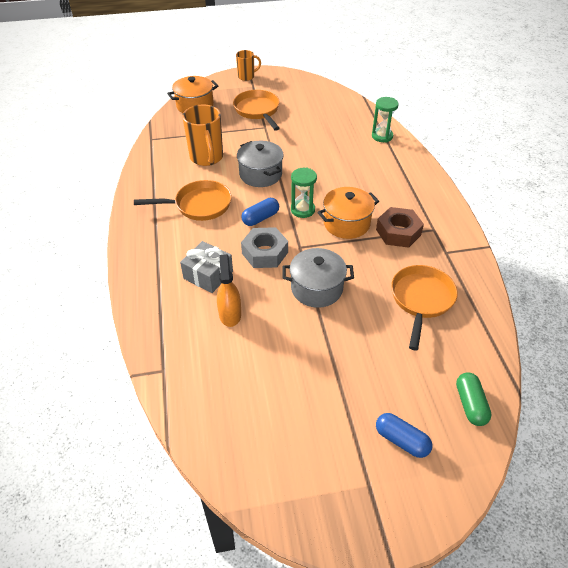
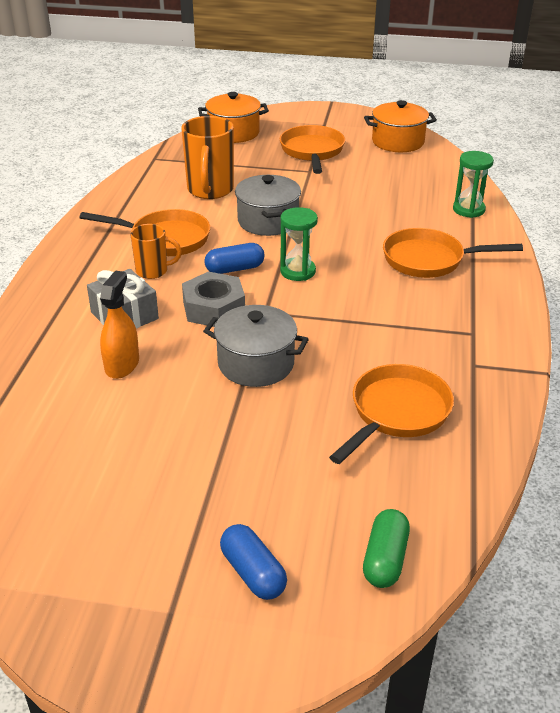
camera: 20 degrees right, 10 degrees down
orange mug [236,50,261,81] -> orange mug moved to [130,224,182,279]
orange pot [318,187,379,239] -> orange pot moved to [364,100,437,152]
brown nut [376,207,424,248] -> none
none -> orange pan [383,228,523,278]

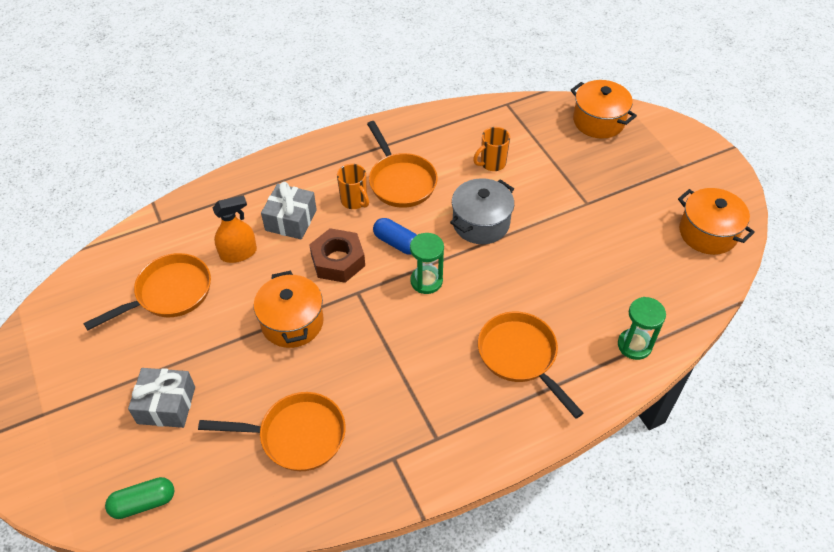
camera: 55 degrees right, 15 degrees up
orange mug [182,116,234,199] -> orange mug [473,127,510,171], size x0.58
grey nut [182,271,245,327] -> brown nut [309,228,365,283]
grey pot [203,305,309,387] -> orange pot [254,271,324,348]
blue capsule [220,524,287,600] -> none
orange pan [280,125,345,174] -> orange pan moved to [83,253,211,330]
none -> grey gift [128,368,195,428]

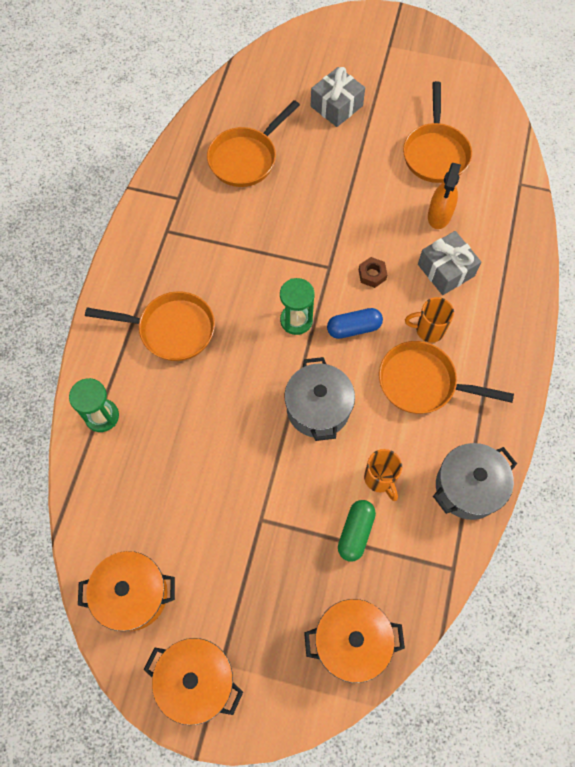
camera: 130 degrees right, 15 degrees up
green capsule [105,477,174,519] -> green capsule moved to [338,500,376,562]
orange pot [254,271,324,348] -> orange pot moved to [144,638,243,725]
brown nut [309,228,365,283] -> brown nut [359,257,387,288], size x0.53
orange mug [473,127,510,171] -> orange mug turned 150 degrees clockwise [364,449,402,501]
none -> grey pot [433,443,517,520]

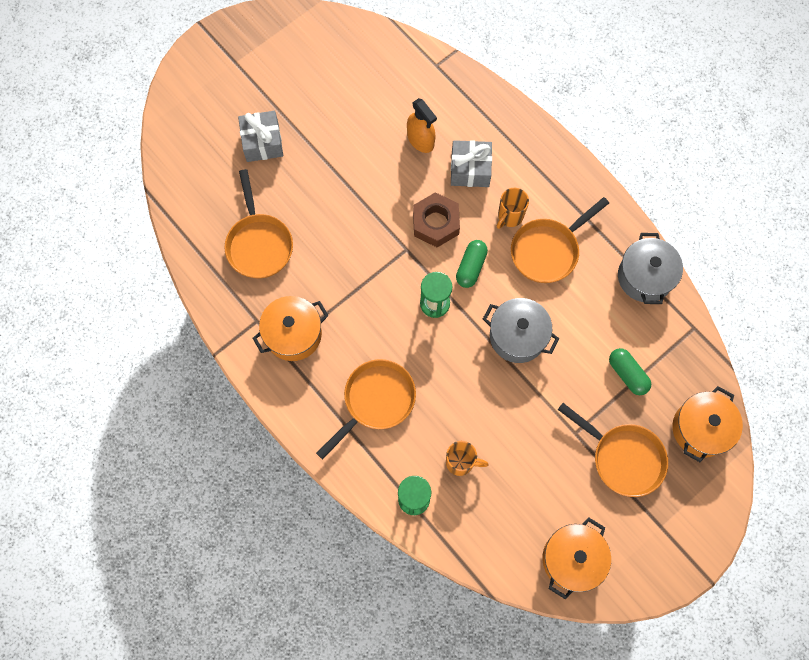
camera: 55 degrees left, 5 degrees up
orange pot [144,638,243,725] -> orange pot moved to [253,296,329,361]
blue capsule [327,308,383,339] -> green capsule [456,240,488,288]
brown nut [359,257,387,288] -> brown nut [413,192,460,247], size x1.89
orange mug [364,449,402,501] -> orange mug moved to [446,441,489,476]
orange pan [403,81,472,183] -> orange pan moved to [558,403,668,497]

